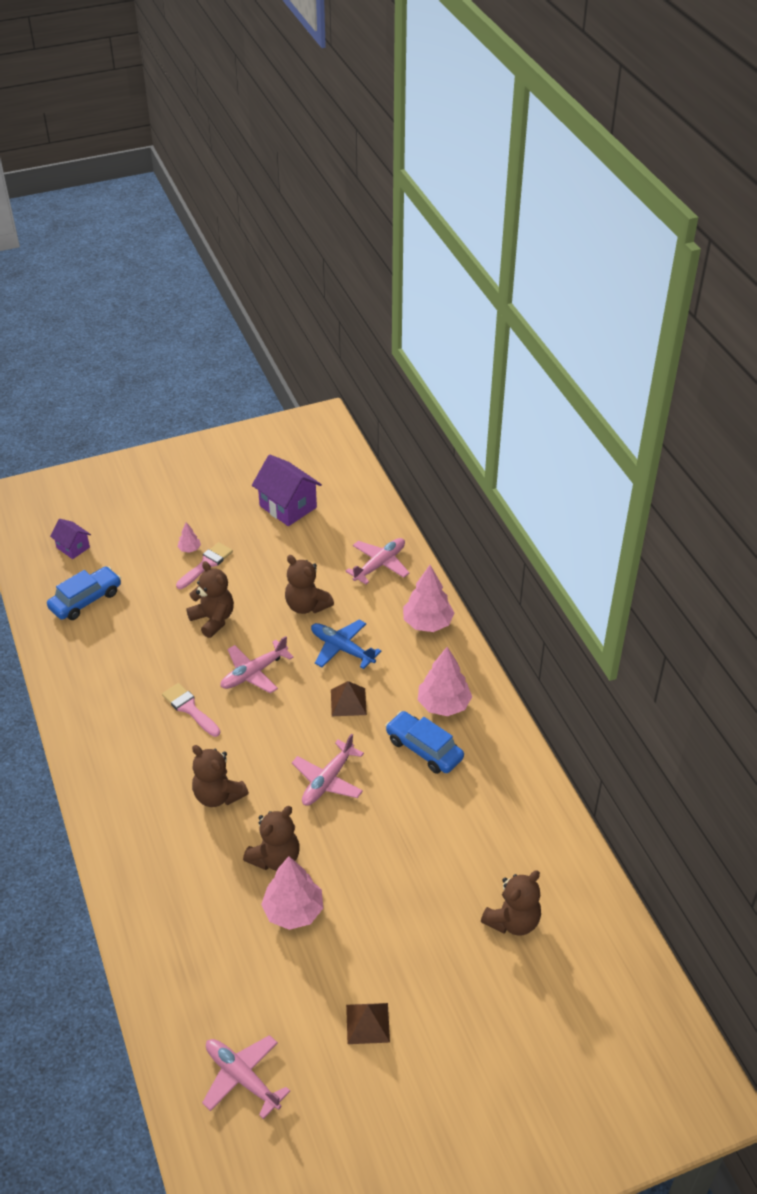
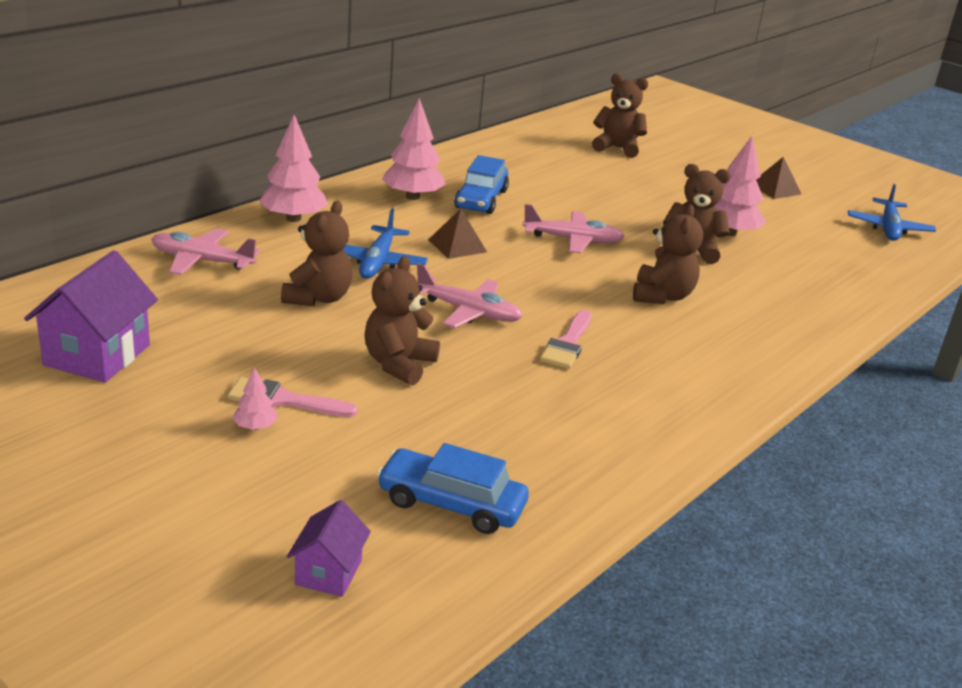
camera: 120 degrees left, 15 degrees down
pink plane [202,1035,290,1119] -> blue plane [848,184,936,241]

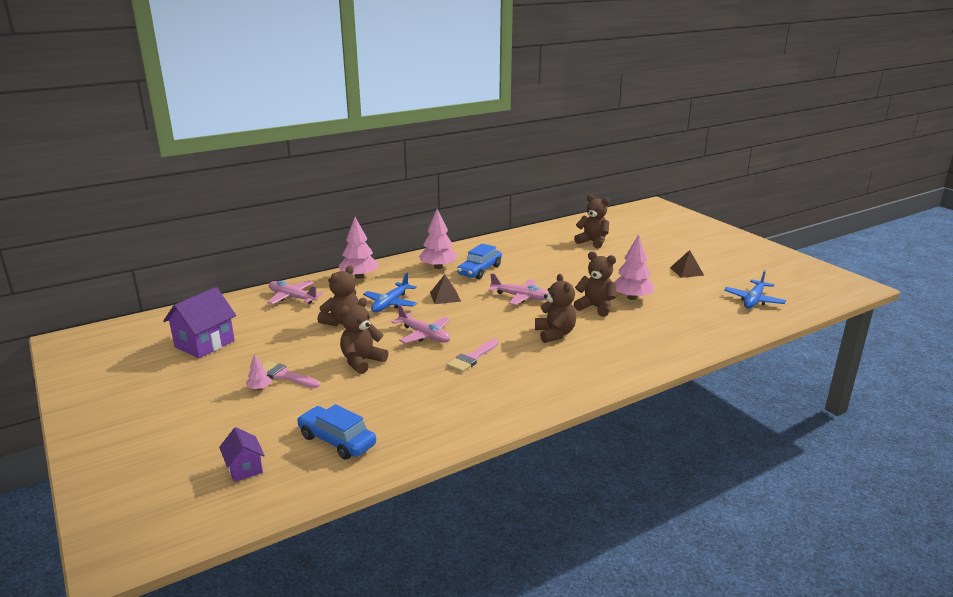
camera: 20 degrees right, 5 degrees down
purple house [287,500,371,597] -> purple house turned 60 degrees counterclockwise [219,427,265,482]
brown teddy bear [633,205,703,304] -> brown teddy bear turned 45 degrees counterclockwise [535,274,576,343]

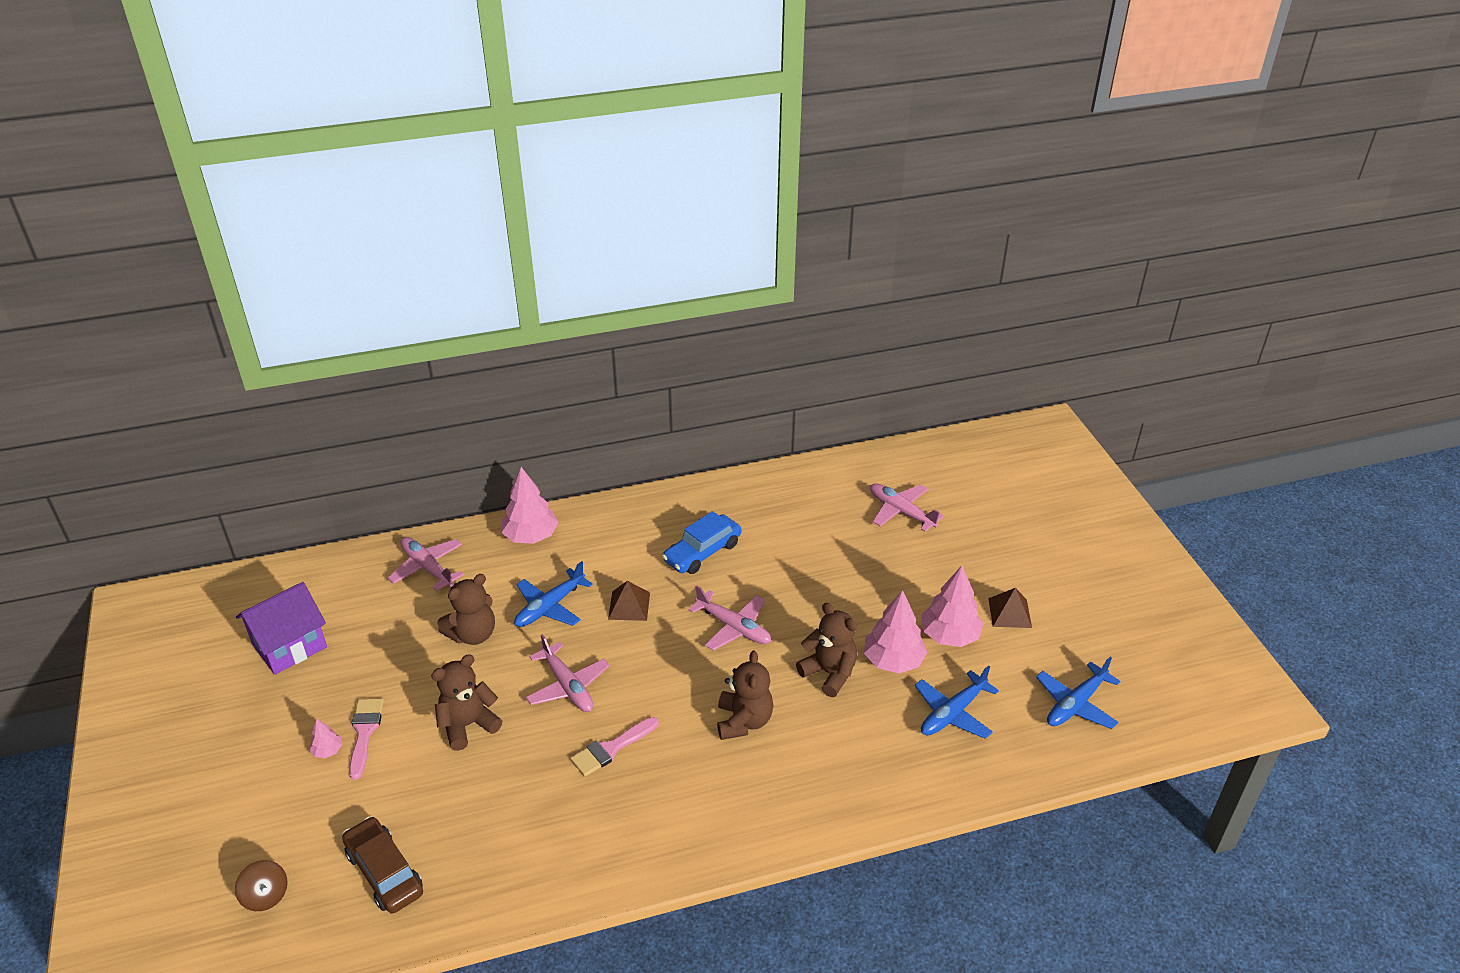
camera: 15 degrees right, 15 degrees up
purple house [219,427,265,482] -> brown spinning top [235,860,288,911]
pink brush [262,361,320,388] -> pink brush turned 45 degrees clockwise [349,698,384,780]
blue car [297,404,376,460] -> brown car [342,816,423,914]
pink tree [419,209,457,269] -> pink tree moved to [921,566,983,647]
brown teddy bear [574,195,609,249] -> pink plane [870,483,944,532]
none -> blue plane [915,665,999,739]

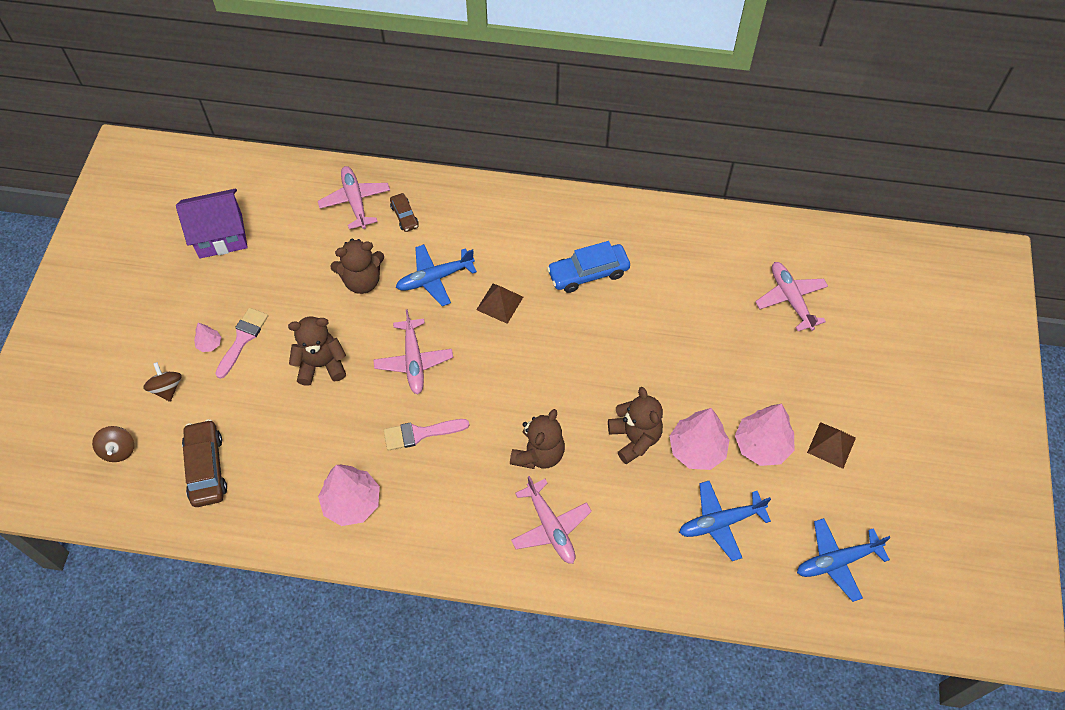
camera: 25 degrees right, 20 degrees up
pink tree [501,467,559,544] -> pink tree moved to [318,465,380,526]
pink plane [688,586,771,650] -> pink plane moved to [511,476,592,564]
none -> brown spinning top [143,362,182,402]
none -> brown car [390,193,419,232]

